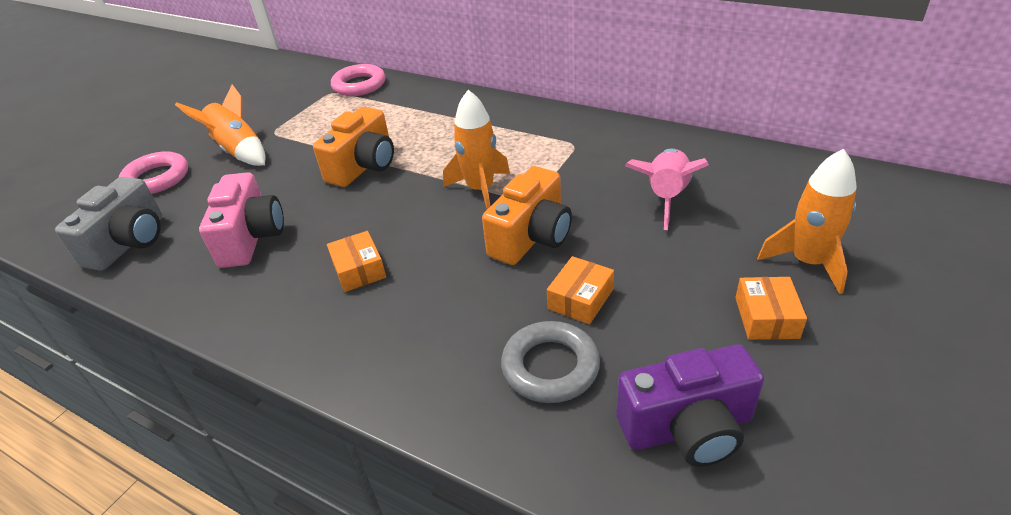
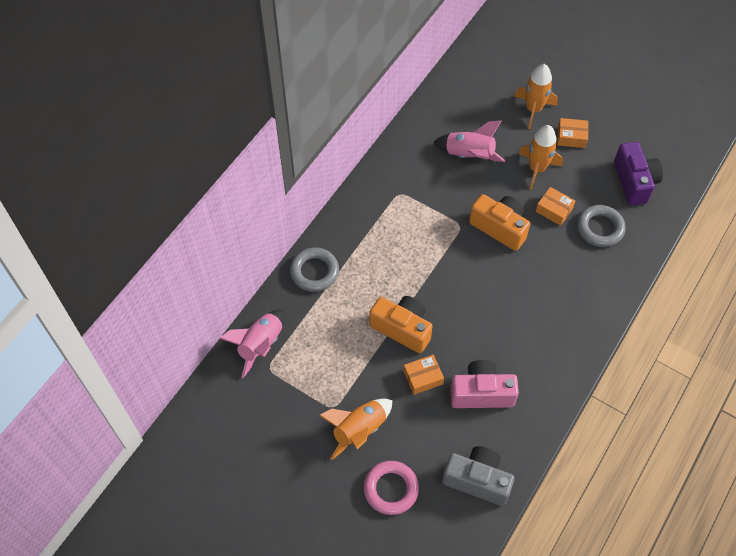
camera: 90 degrees left, 20 degrees up
orange box [327,231,386,292] -> orange box moved to [403,355,444,395]
pink ring [331,64,385,96] -> pink rocket [219,310,285,378]
orange rocket [443,90,510,209] -> orange rocket moved to [519,125,563,189]
none -> grey ring [290,247,339,292]

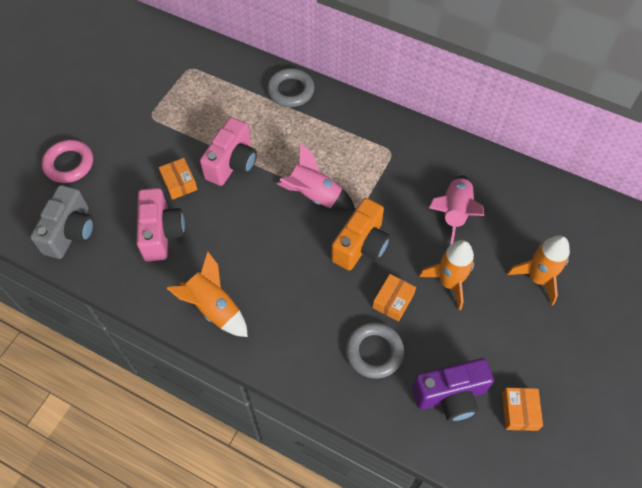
camera: 85 degrees right, 0 degrees up
pink rocket [219,310,285,378] -> pink rocket moved to [276,143,355,211]
orange rocket [319,399,392,460] -> orange rocket moved to [167,252,248,337]
orange camera [369,296,433,353] -> pink camera [200,117,257,186]
orange box [557,118,588,148] -> orange box moved to [502,388,543,431]

